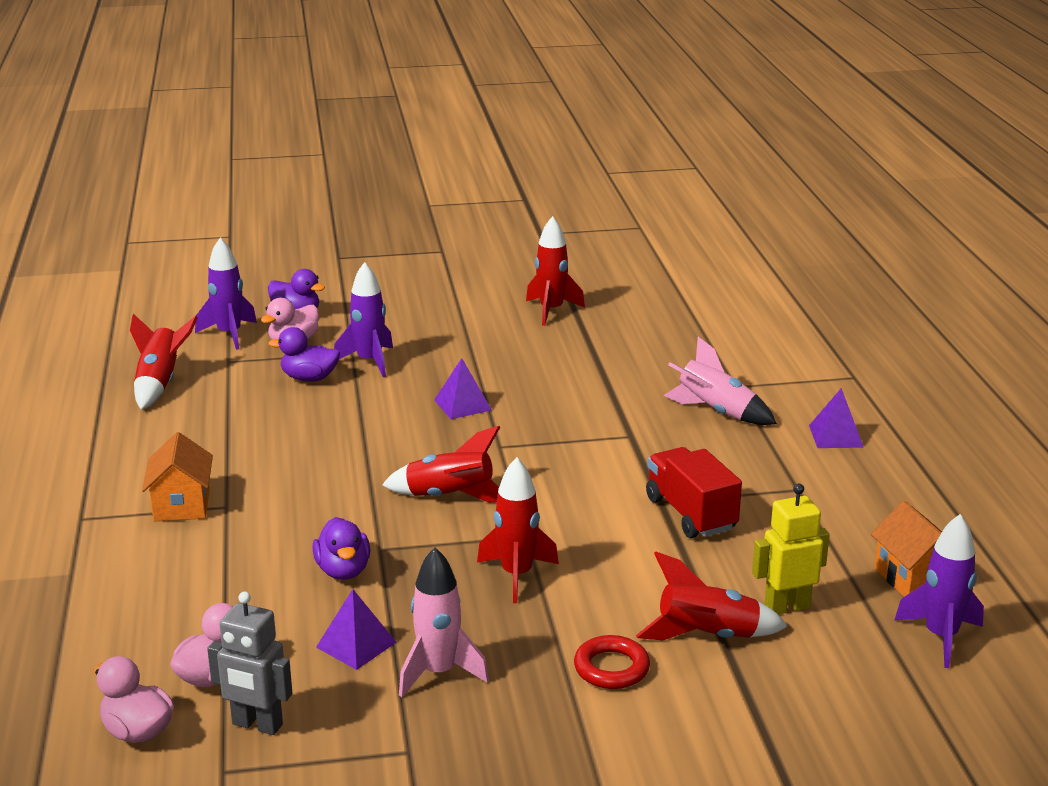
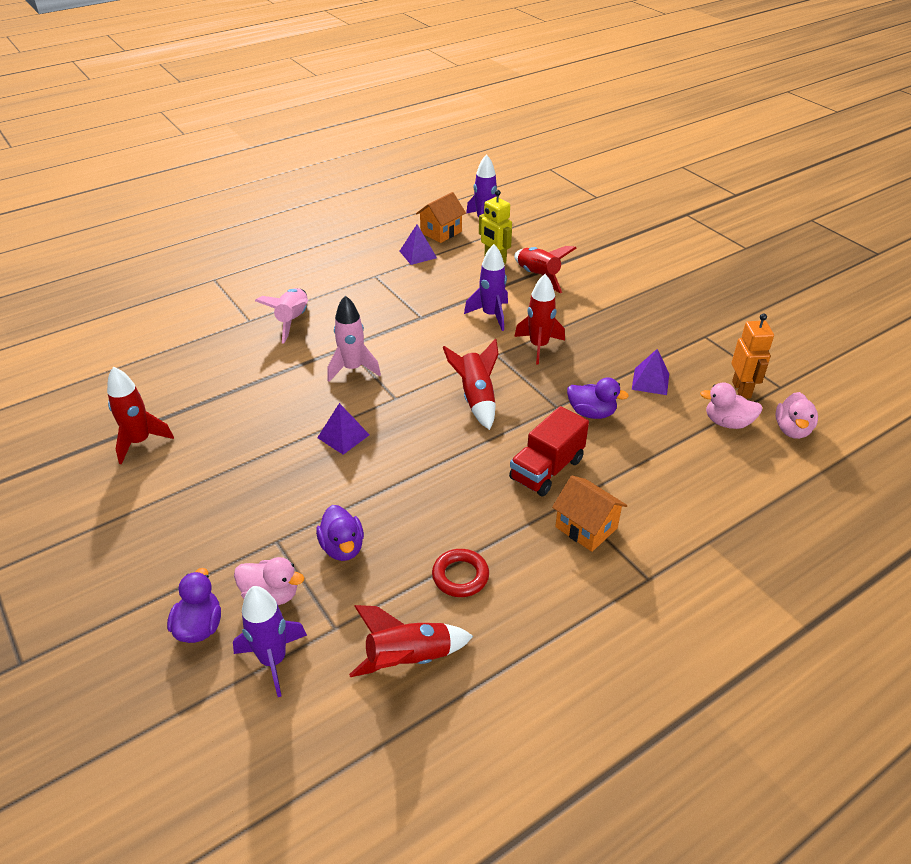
camera: 115 degrees left, 15 degrees up
orange house [142,432,213,521] -> orange house turned 75 degrees clockwise [552,476,628,552]
grey robot [207,591,292,735] -> orange robot [732,313,774,399]
purple duck [312,517,370,580] -> purple duck turned 60 degrees clockwise [567,377,629,419]
purple rocket [334,262,393,377] -> purple rocket moved to [464,244,508,331]
pink rocket [399,547,489,697] -> pink rocket moved to [327,295,381,382]
red ring [574,635,650,689] -> red ring moved to [432,549,489,597]
red truck [646,447,742,538] -> red truck moved to [509,406,589,496]
purple pyramid [809,388,864,448] -> purple pyramid moved to [399,224,437,265]

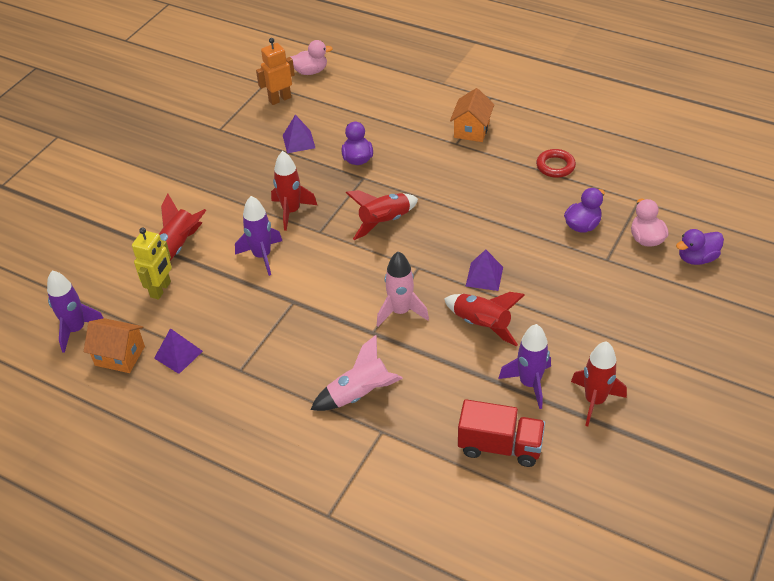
camera: 115 degrees left, 5 degrees up
purple rocket [233,586,307,697] -> purple rocket moved to [498,324,551,409]
red rocket [349,605,473,677] -> red rocket moved to [444,292,525,346]
red truck [509,406,589,496] -> red truck moved to [458,399,545,467]
pink duck [700,383,763,429] -> none

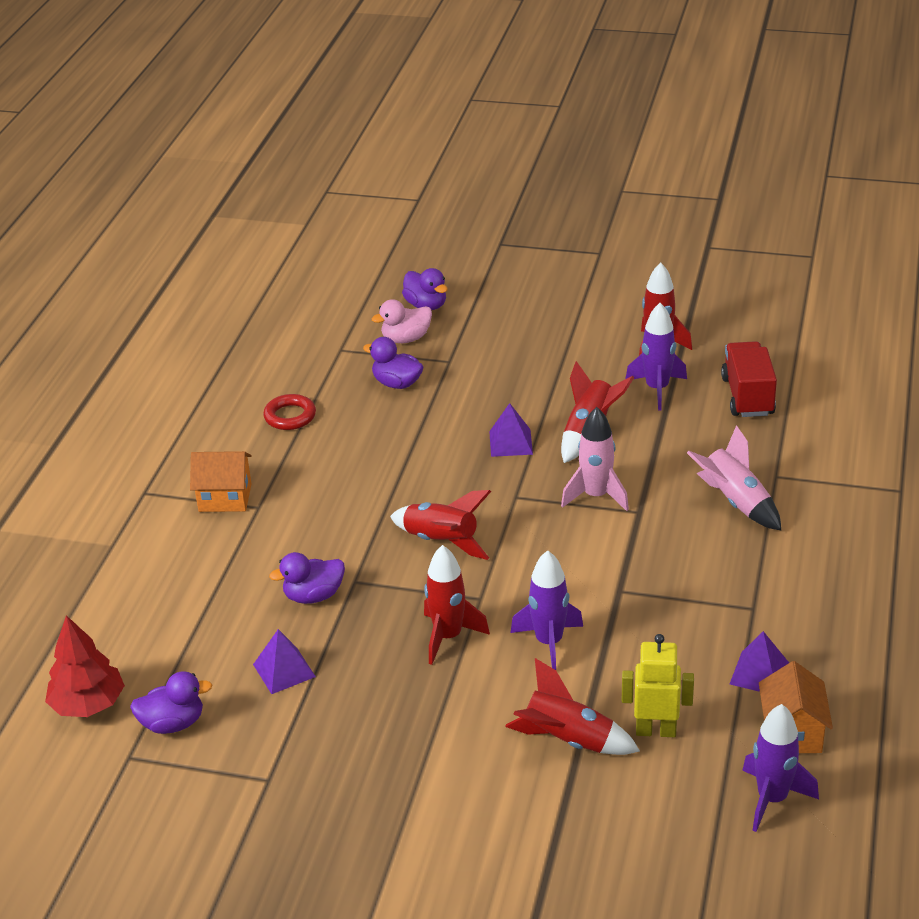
camera: 105 degrees left, 10 degrees down
orange robot [256,38,295,105] -> purple duck [130,671,212,734]
pink duck [290,40,333,75] -> red tree [45,615,125,717]

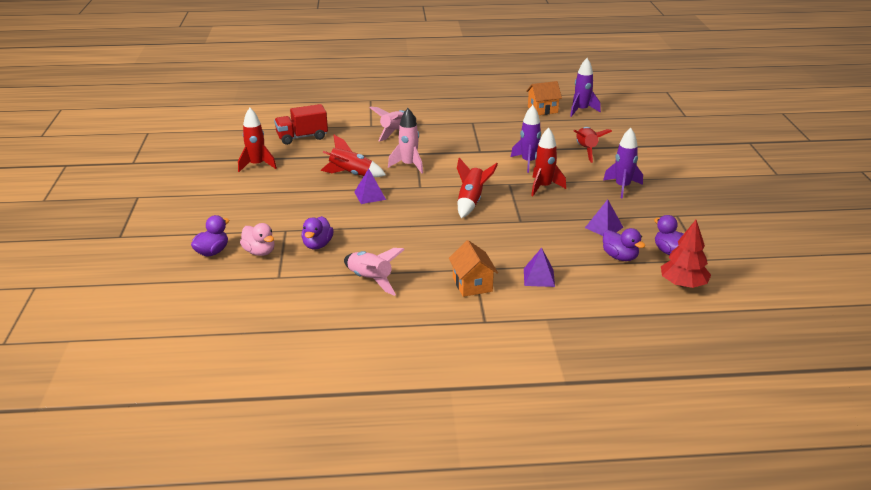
camera: 110 degrees left, 5 degrees down
red ring [263,394,316,430] -> pink rocket [344,248,405,296]
purple duck [269,552,345,604] -> purple duck moved to [603,228,646,261]
yellow robot [622,634,694,737] -> none
purple rocket [625,303,687,410] -> purple rocket moved to [603,128,643,199]
purple pyramid [730,631,789,692] -> purple pyramid moved to [524,248,555,287]

